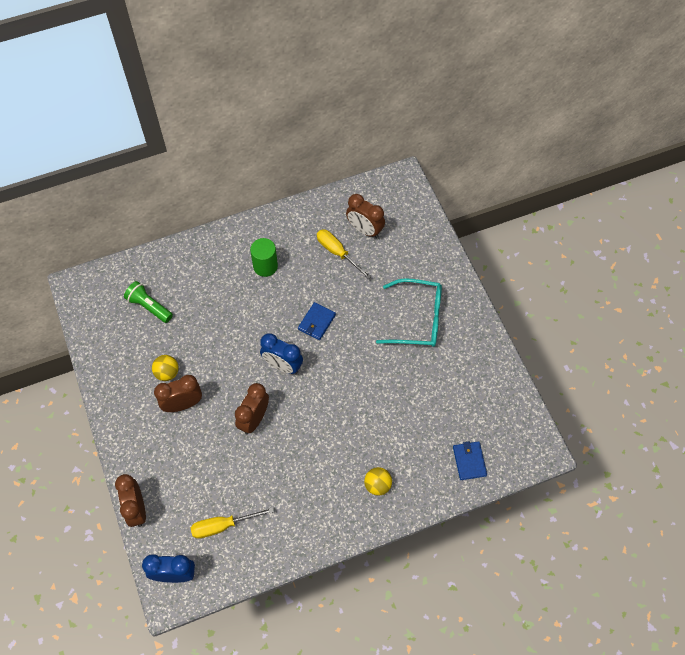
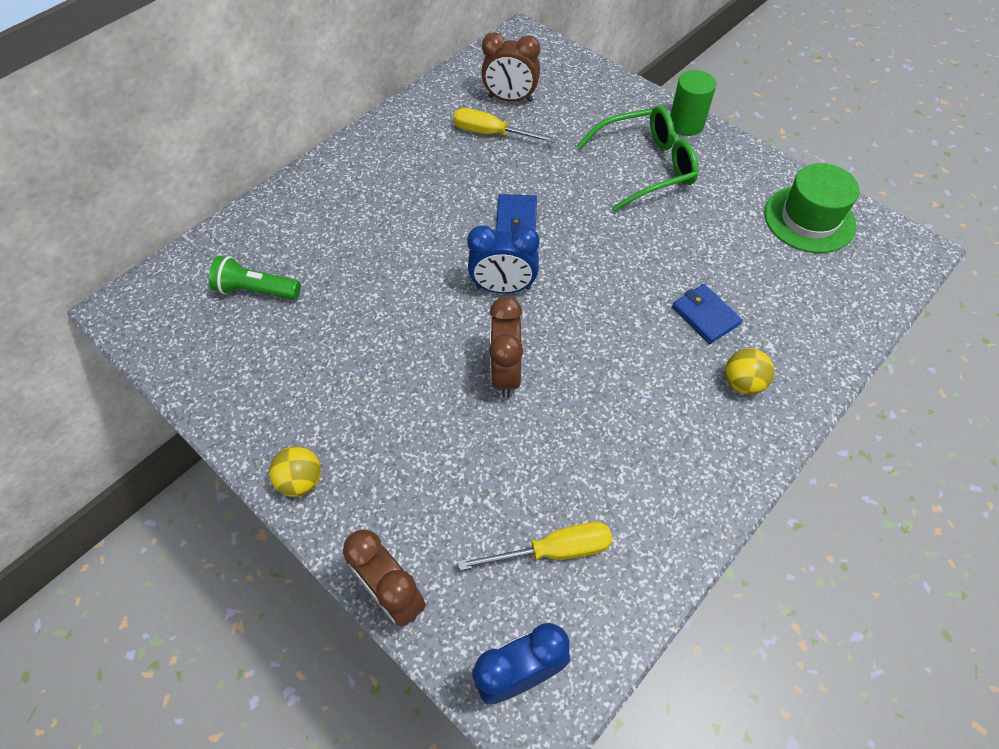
camera: 25 degrees left, 5 degrees down
yellow ball [152,355,179,381] -> yellow ball moved to [269,446,321,497]
brown clock [154,375,202,412] -> none
yellow screwdriver [191,507,274,539] -> yellow screwdriver turned 150 degrees counterclockwise [458,522,613,571]
green cylinder [250,238,278,277] -> green cylinder moved to [670,70,716,136]
turquoise glasses [376,278,442,347] -> green glasses [577,106,698,212]
blue wallet [453,441,487,480] -> blue wallet moved to [672,284,743,344]
none -> green hat [765,163,860,253]

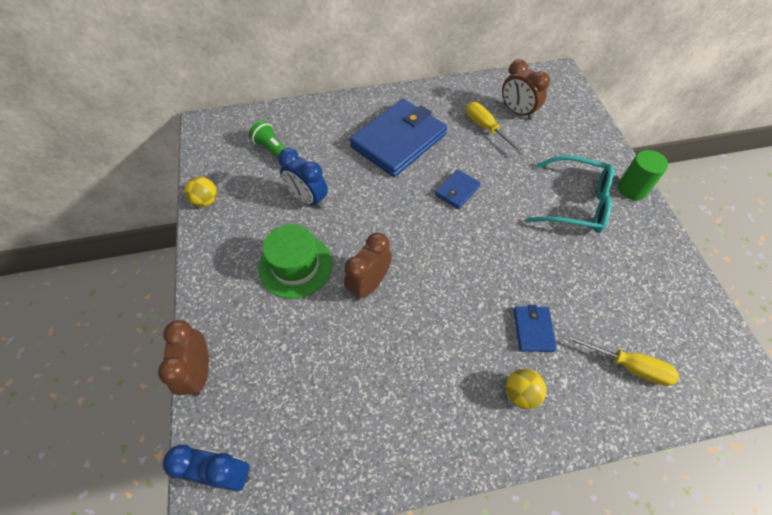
camera: 35 degrees right, 0 degrees up
yellow ball [269,446,321,497] -> yellow ball moved to [184,176,217,207]
yellow screwdriver [458,522,613,571] -> yellow screwdriver moved to [563,333,679,386]
blue clock [467,225,540,293] -> blue clock moved to [278,148,328,209]
green glasses [577,106,698,212] -> turquoise glasses [526,155,614,233]
green hat [765,163,860,253] -> green hat moved to [258,224,333,299]
none -> blue wallet [350,99,447,177]

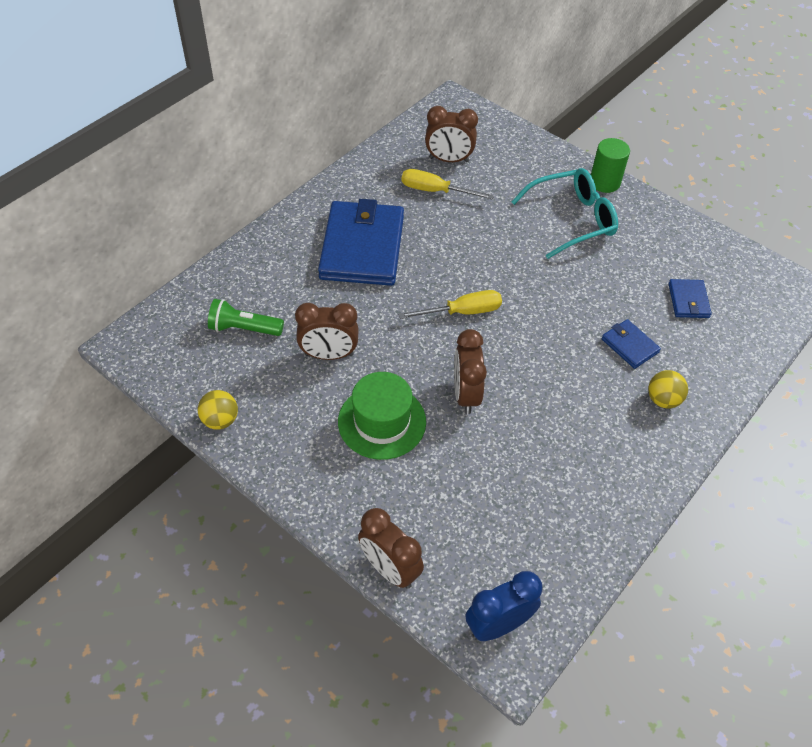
camera: 40 degrees left, 5 degrees down
blue clock [278,148,328,209] -> brown clock [295,303,358,360]
blue wallet [435,169,481,209] -> blue wallet moved to [668,279,712,318]
yellow screwdriver [563,333,679,386] -> yellow screwdriver moved to [398,290,502,319]

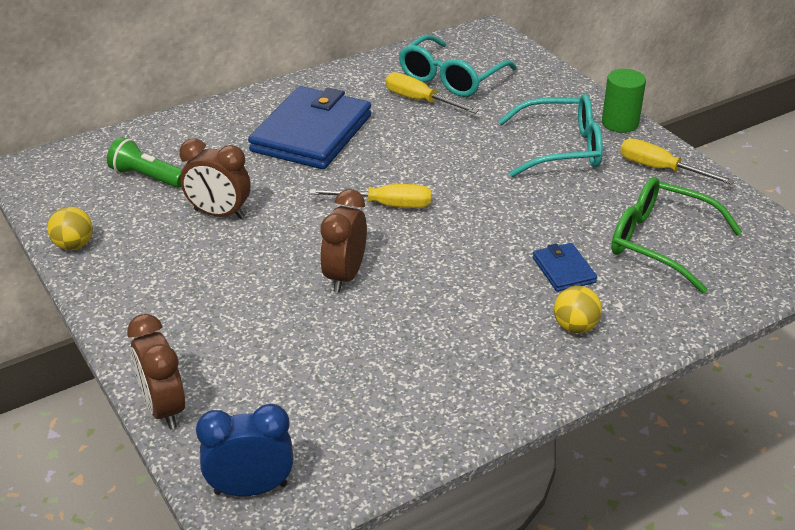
camera: 20 degrees right, 15 degrees down
green hat [338,372,426,460] -> none
brown clock [425,106,478,163] -> turquoise glasses [399,35,517,97]
blue wallet [668,279,712,318] -> green glasses [611,177,742,294]
none -> yellow screwdriver [620,138,735,185]

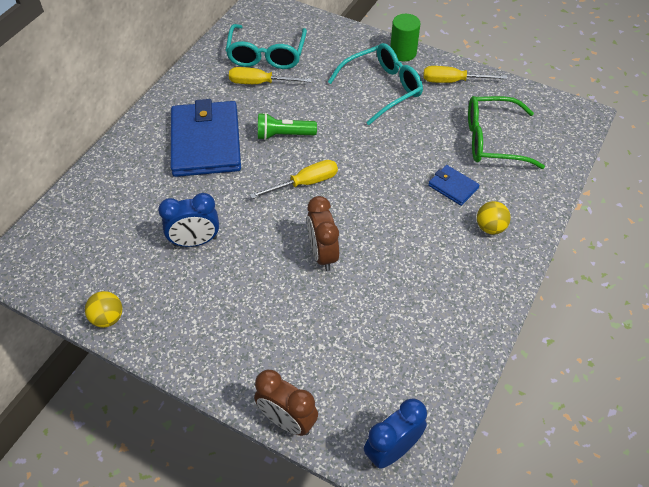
camera: 30 degrees left, 15 degrees up
green flashlight [107,137,182,188] -> green flashlight moved to [258,113,317,140]
brown clock [179,139,251,219] -> blue clock [158,193,219,247]

